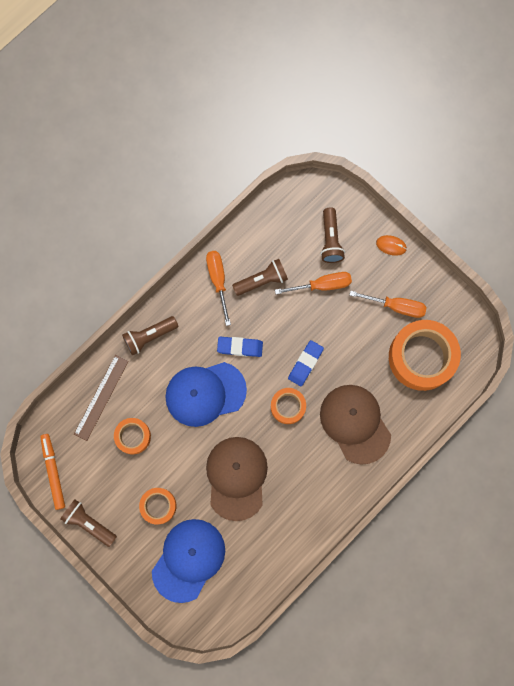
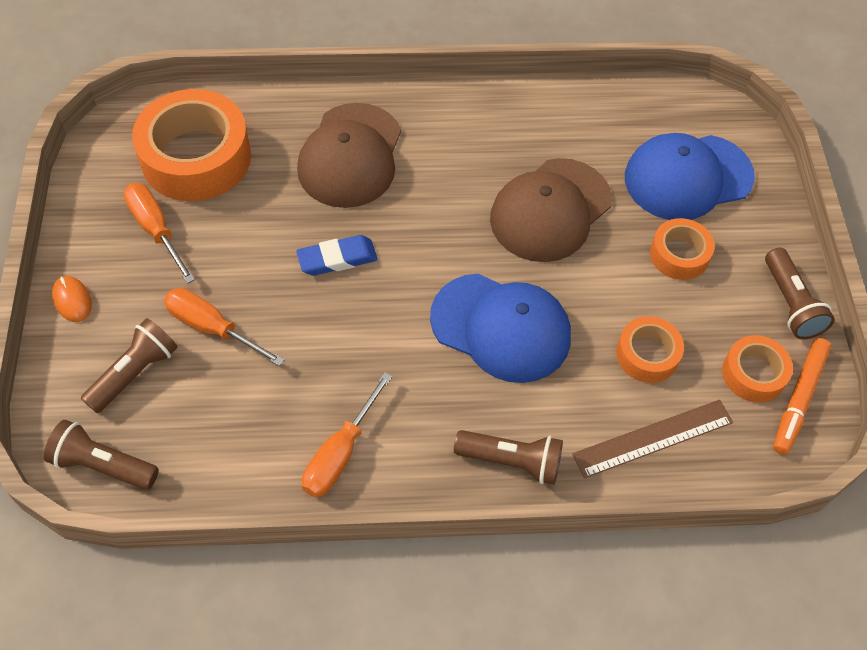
camera: 140 degrees left, 20 degrees down
blue eraser [217,337,263,357] -> none
brown flashlight [232,259,288,296] -> brown flashlight moved to [44,420,159,490]
orange tape [271,388,306,424] -> orange tape moved to [722,335,793,403]

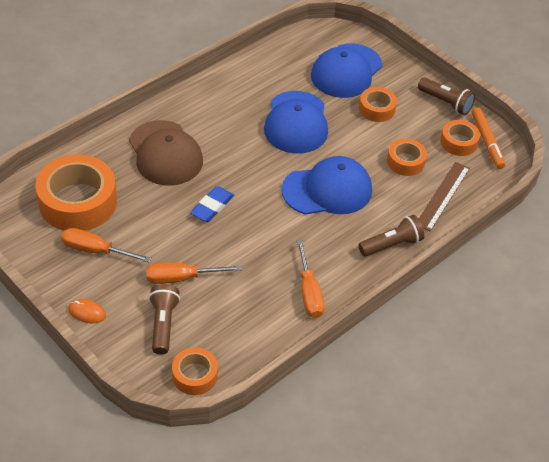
camera: 40 degrees left, 10 degrees down
brown flashlight [44,420,159,490] -> orange tape [172,347,218,395]
brown cap [490,158,612,262] -> blue cap [264,91,328,154]

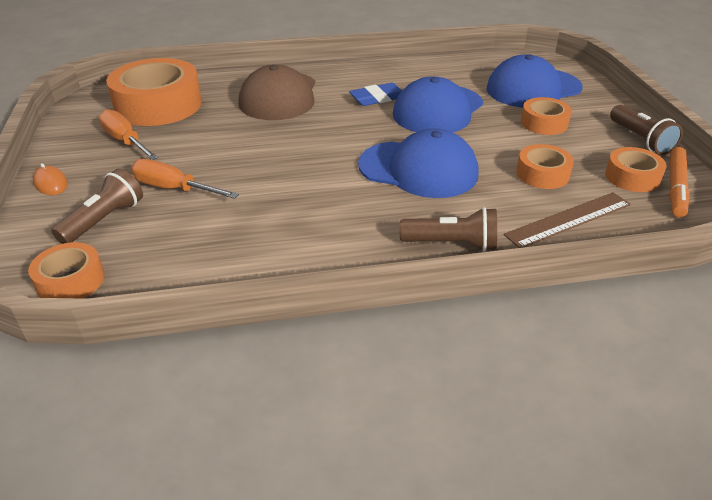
camera: 35 degrees right, 10 degrees down
blue eraser [190,186,234,222] -> blue eraser moved to [349,83,402,106]
orange screwdriver [297,240,324,318] -> none

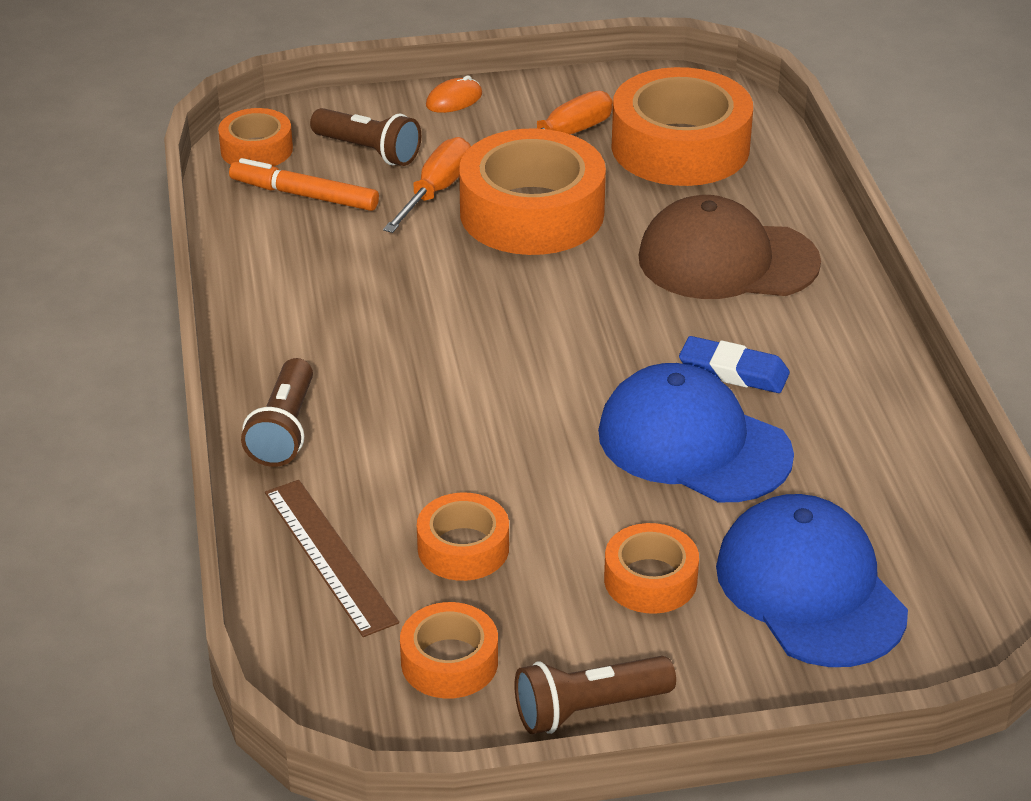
camera: 90 degrees right, 0 degrees up
blue eraser [349,83,402,106] -> blue eraser turned 45 degrees counterclockwise [679,336,790,393]
blue cap [358,128,479,198] -> none
orange marker [669,147,690,217] -> orange marker moved to [229,158,379,211]
none -> orange tape [459,128,606,255]

